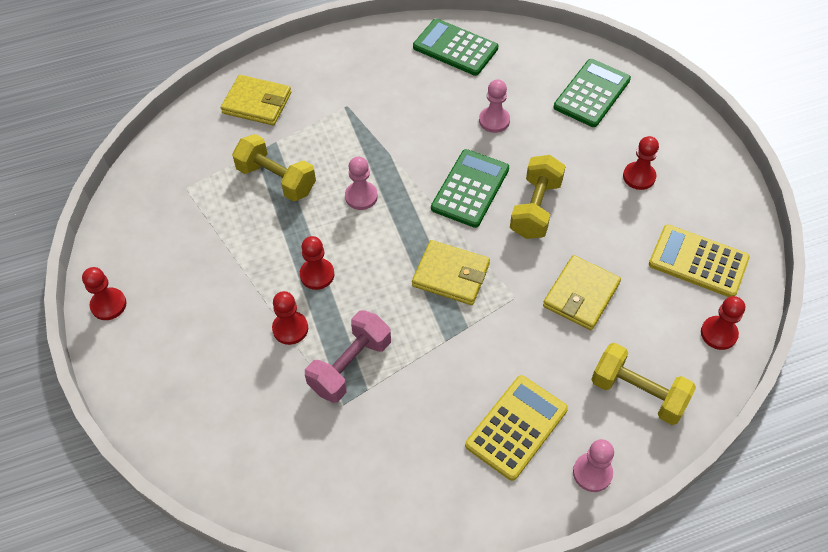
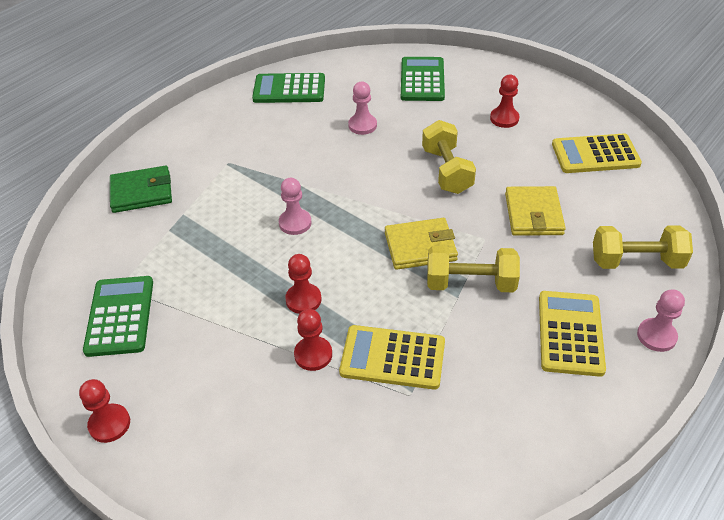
camera: 30 degrees left, 10 degrees down
yellow wallet [221,75,291,125] -> green wallet [110,165,172,213]
yellow dumbbell [232,134,316,202] -> yellow dumbbell moved to [427,246,520,292]
pink dumbbell [305,310,391,403] -> yellow calculator [339,325,445,390]
green calculator [431,149,509,228] -> green calculator moved to [83,276,153,357]
red pawn [701,296,745,350] -> none

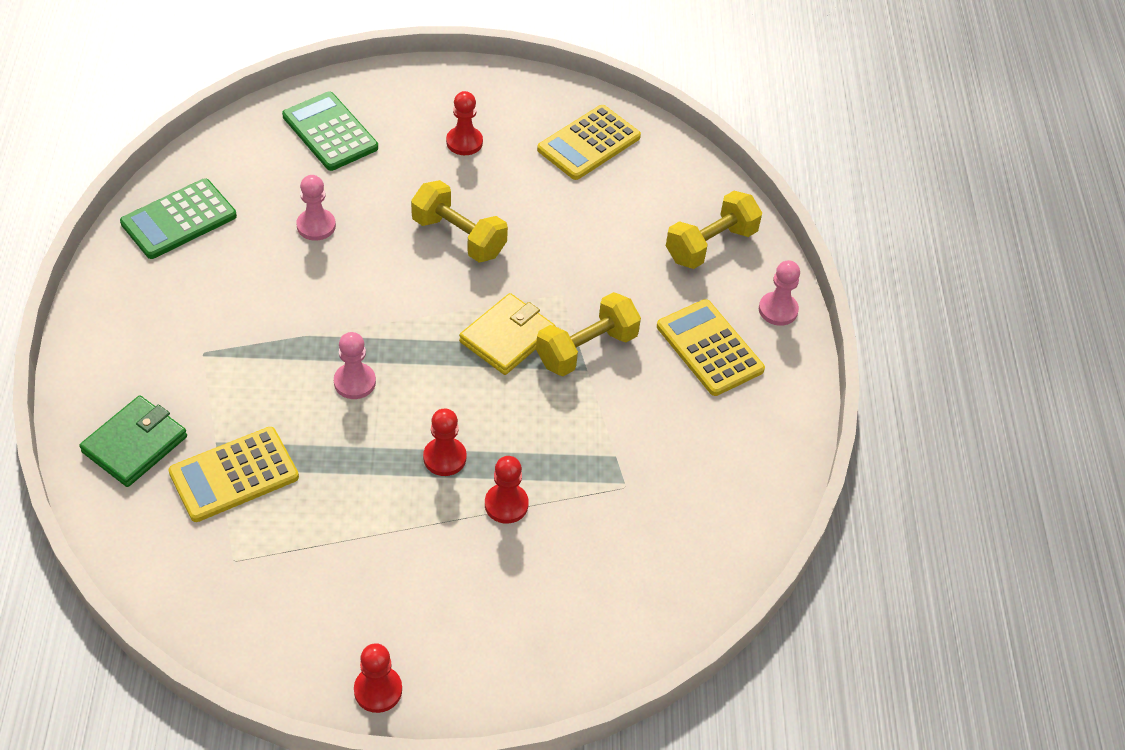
camera: 45 degrees left, 5 degrees up
green calculator [83,276,153,357] -> none
yellow calculator [339,325,445,390] -> yellow calculator moved to [168,427,299,522]
yellow wallet [505,186,566,236] -> none

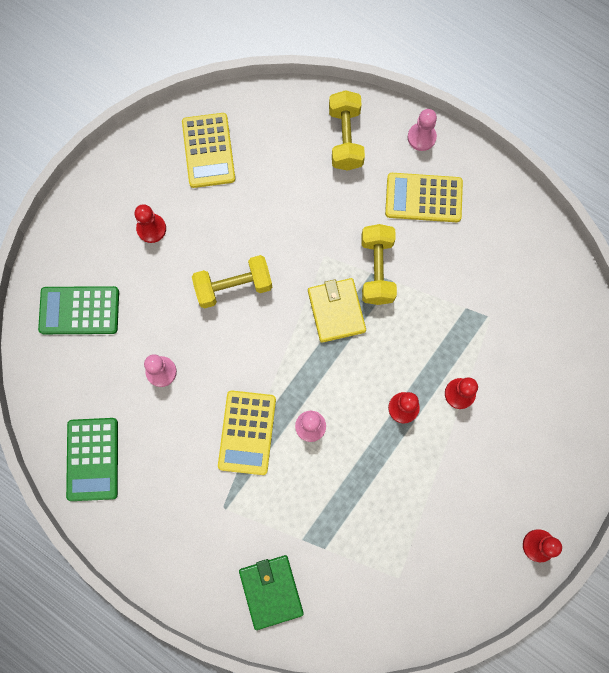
camera: 50 degrees left, 25 degrees up
yellow calculator [168,427,299,522] -> yellow calculator moved to [218,391,276,475]

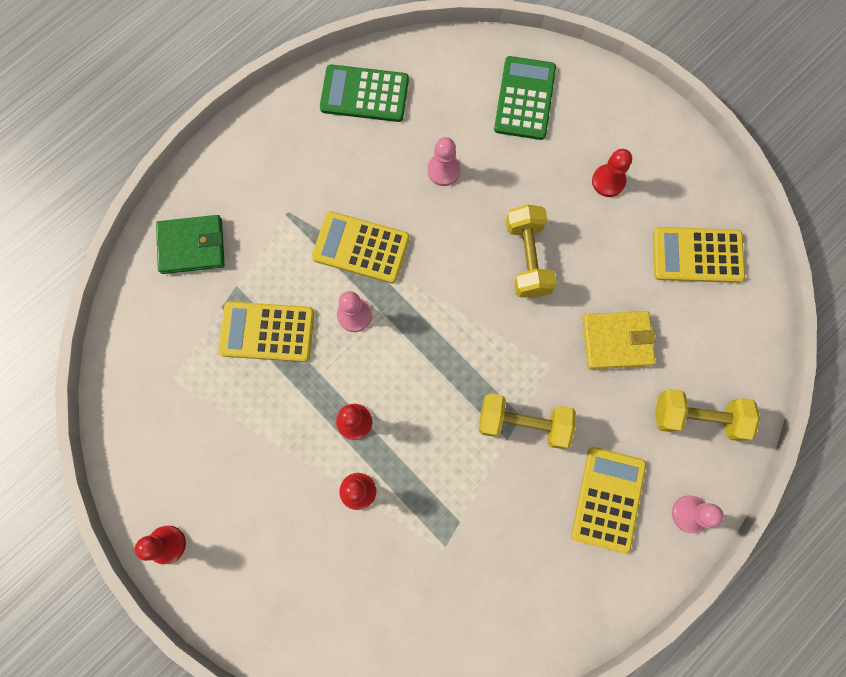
camera: 100 degrees right, 0 degrees up
yellow wallet [308,278,366,343] -> yellow wallet moved to [582,311,656,369]
none -> yellow calculator [219,302,315,362]

